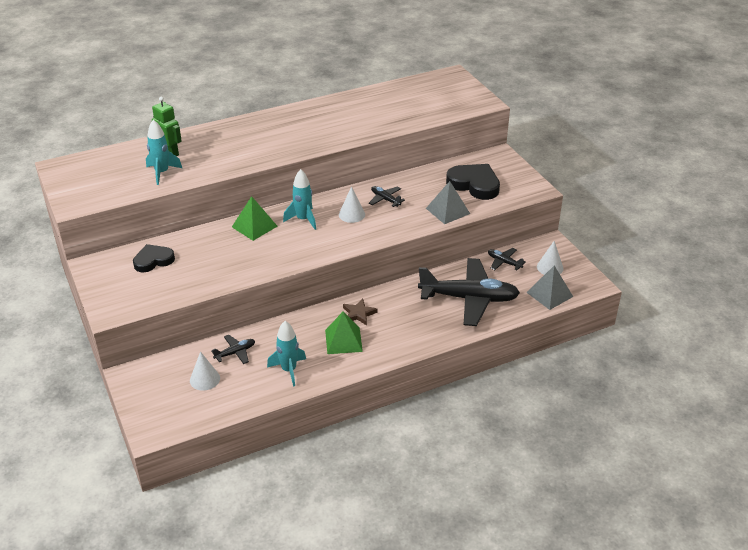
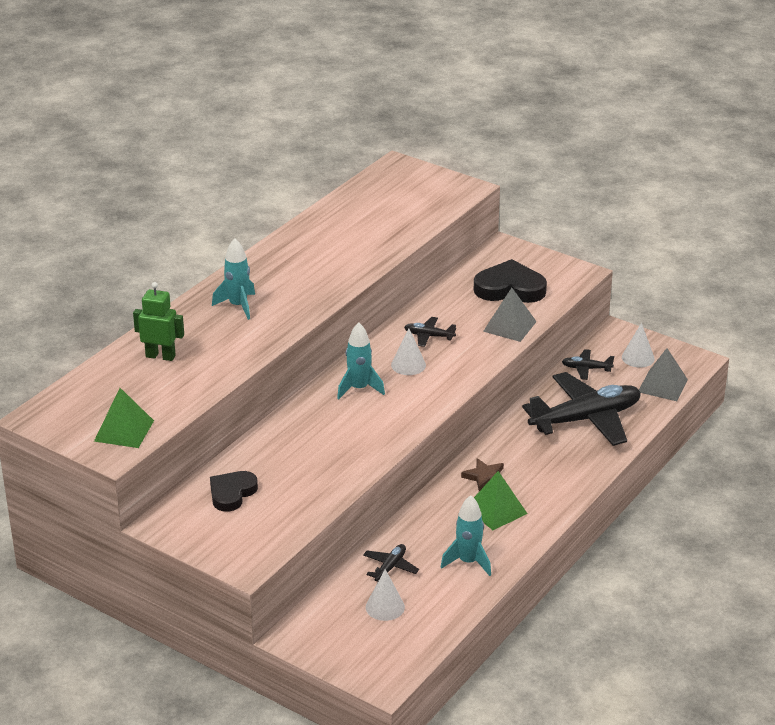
camera: 30 degrees left, 5 degrees down
turquoise rocket [146,120,182,185] -> turquoise rocket moved to [212,238,255,320]
green pyramid [232,196,278,241] -> green pyramid moved to [94,388,154,448]

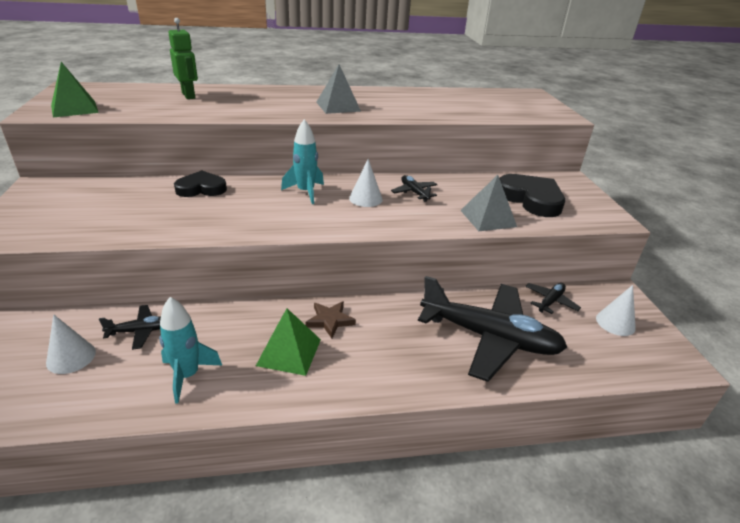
camera: 45 degrees right, 0 degrees up
black heart [210,471,258,512] -> black heart moved to [174,170,227,197]
turquoise rocket [212,238,255,320] -> none
black plane [562,349,614,380] -> black plane turned 75 degrees clockwise [525,283,581,314]
grey pyramid [639,348,688,401] -> grey pyramid moved to [316,65,361,114]

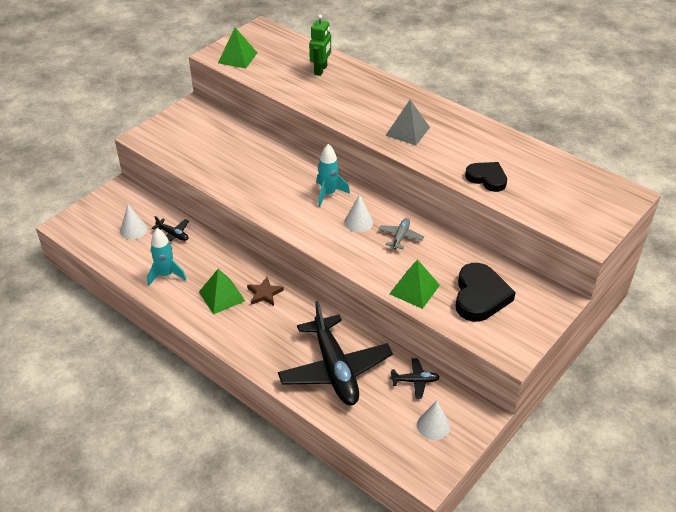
camera: 50 degrees right, 10 degrees up
black heart [174,170,227,197] -> black heart moved to [465,162,507,192]
black plane [391,175,437,202] -> grey plane [379,218,424,249]
grey pyramid [460,175,517,231] -> green pyramid [389,259,440,309]

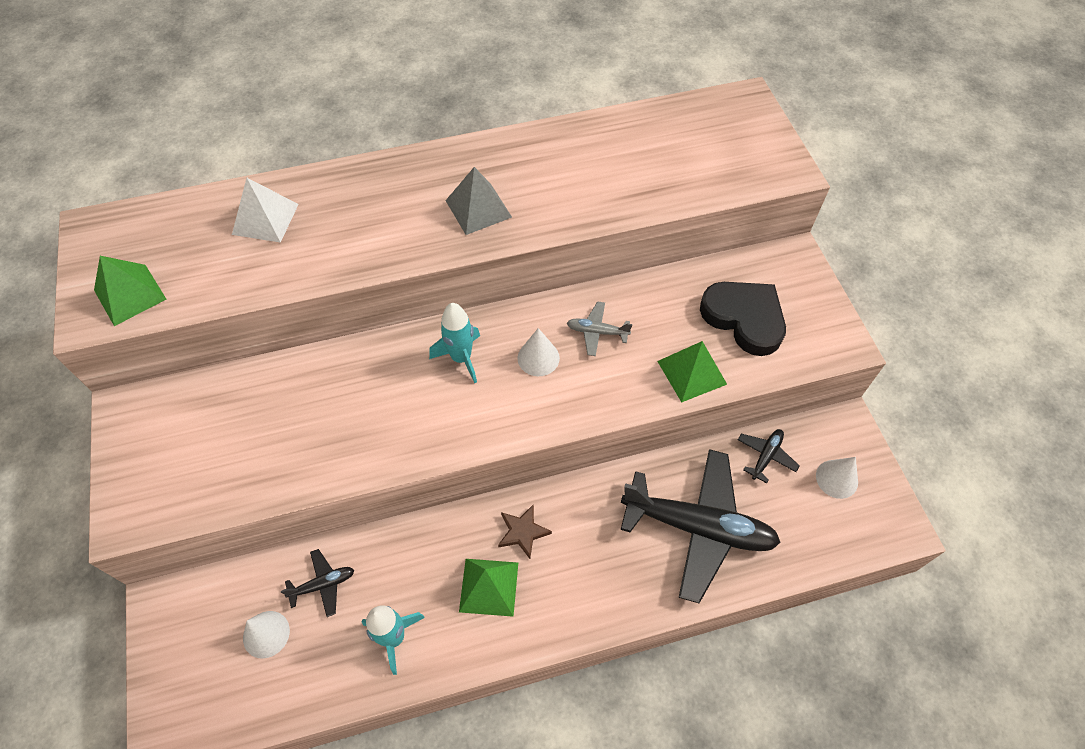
camera: 55 degrees left, 15 degrees up
green robot [309,15,331,76] -> white pyramid [232,178,299,243]
grey plane [379,218,424,249] -> grey plane turned 45 degrees counterclockwise [567,301,632,356]
black heart [465,162,507,192] -> none

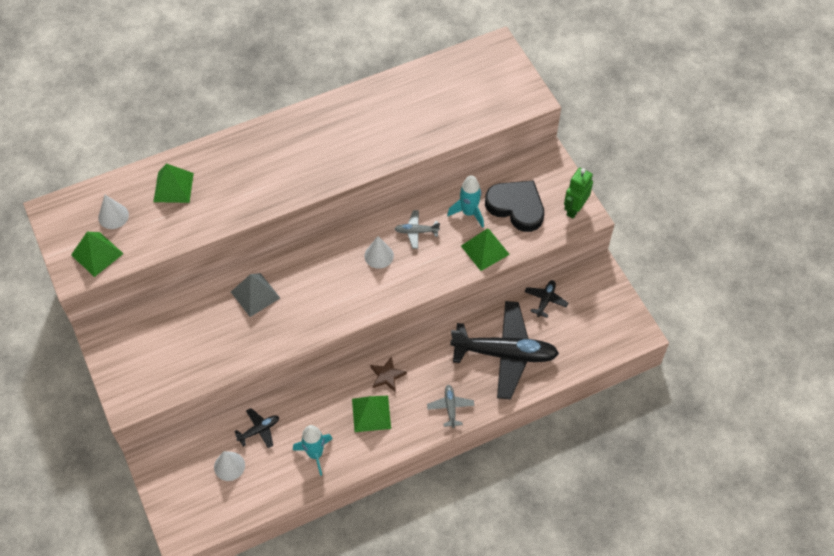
camera: 10 degrees left, 0 degrees up
white pyramid [232,178,299,243] -> green pyramid [153,163,194,203]
turquoise rocket [429,303,480,383] -> turquoise rocket moved to [447,175,484,228]
grey pyramid [446,167,512,235] -> grey pyramid moved to [231,273,280,317]
white cone [816,457,858,499] -> white cone moved to [98,195,129,229]
none -> grey plane [427,385,474,428]
none -> green robot [564,168,593,218]

